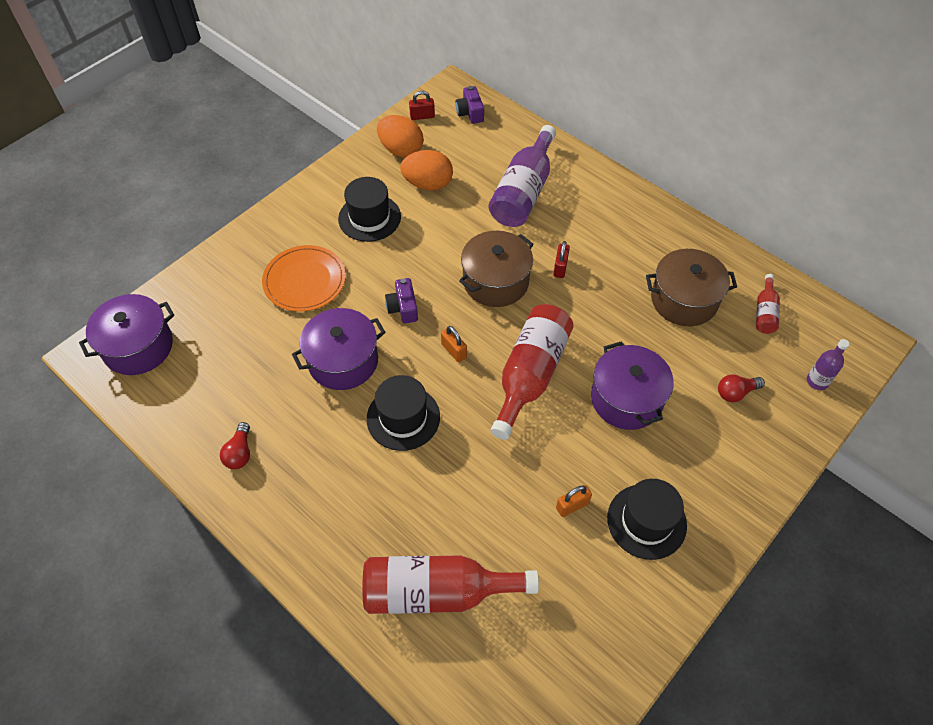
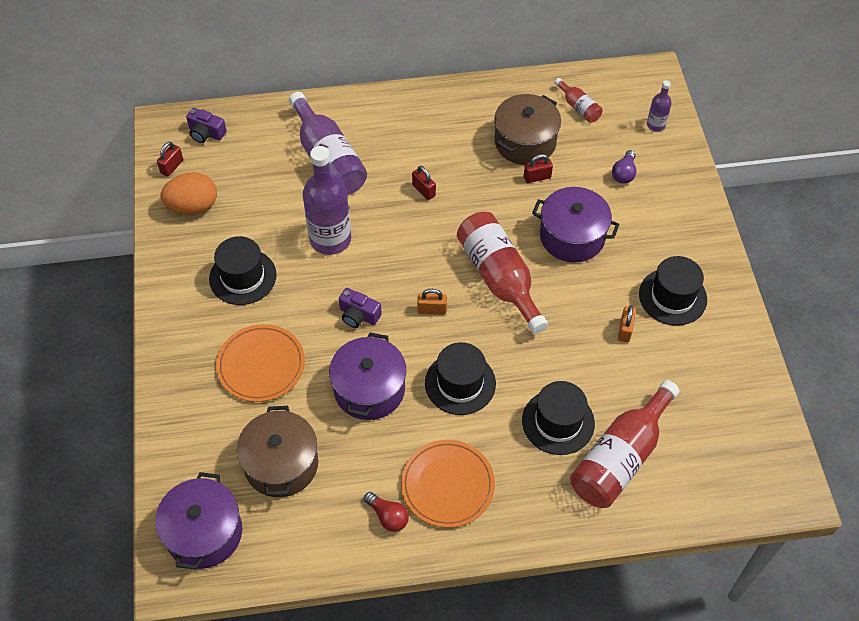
camera: 50 degrees left, 0 degrees up
orange egg [400,150,453,191] -> none
brown pot [459,231,534,307] -> brown pot moved to [236,406,318,497]
red light bulb [718,374,765,402] -> purple light bulb [612,150,636,184]
none -> purple bottle [303,146,351,255]
none -> orange plate [401,440,495,528]
none -> black hat [522,381,595,455]
none -> red padlock [524,154,553,183]

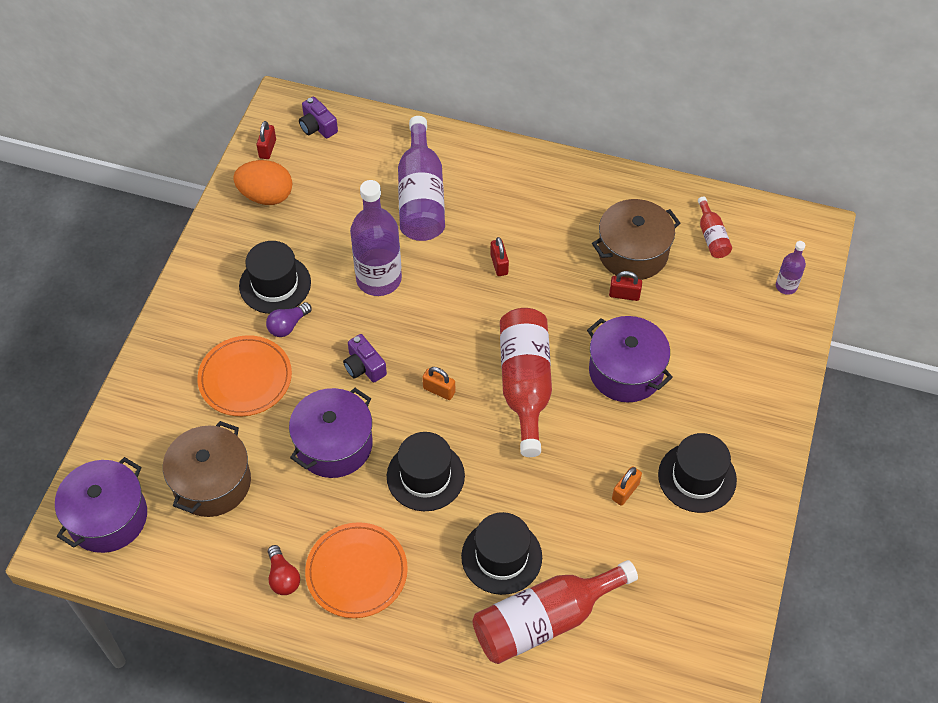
camera: 25 degrees right, 0 degrees up
red padlock [157,142,183,177] -> red padlock turned 45 degrees counterclockwise [256,121,276,159]
purple light bulb [612,150,636,184] -> purple light bulb moved to [266,302,312,337]

